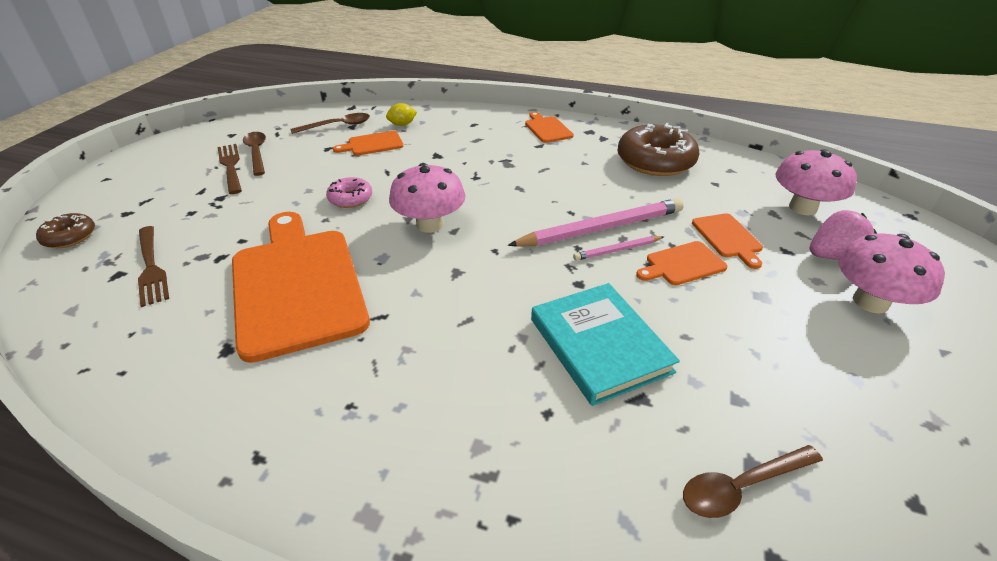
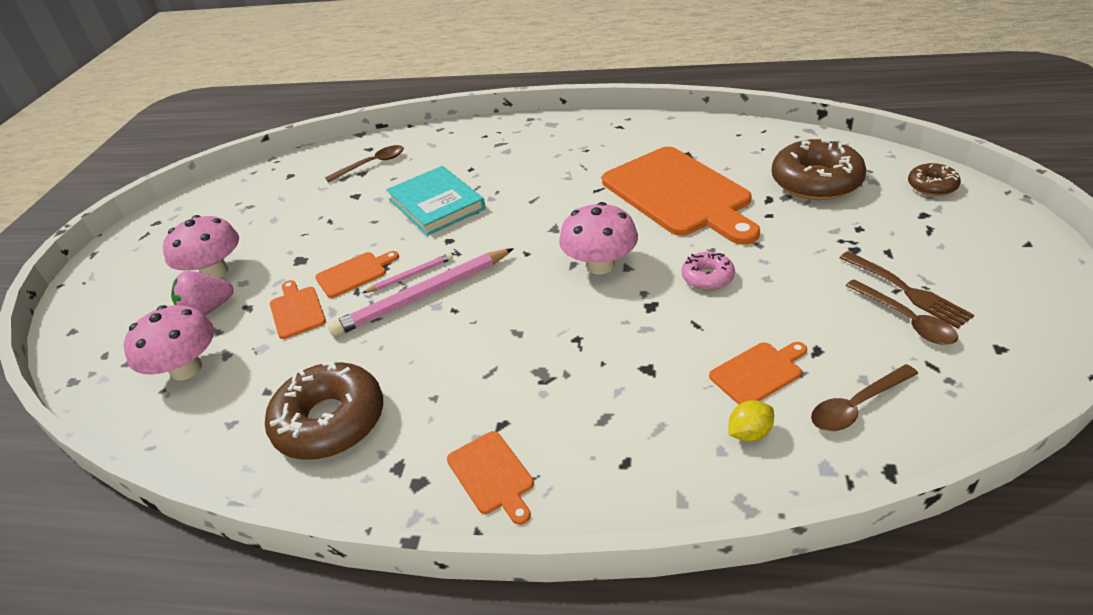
camera: 175 degrees right, 0 degrees up
brown fork [138,226,169,307] -> brown donut [771,136,866,200]

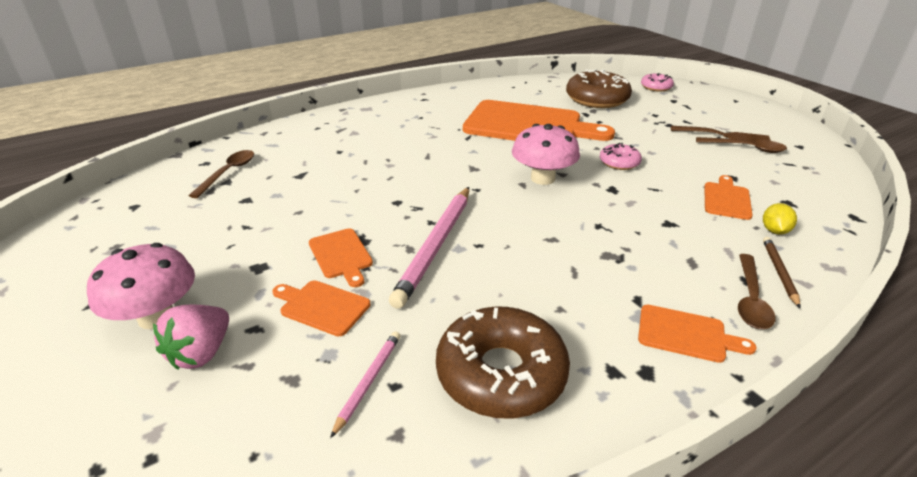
camera: 45 degrees left, 5 degrees down
pink mushroom [124,305,214,381] -> none
orange cutting board [315,251,399,298] -> orange cutting board turned 135 degrees clockwise [309,228,373,287]
pink pencil [363,253,453,293] -> pink pencil moved to [330,331,400,438]
turquoise book [386,166,486,236] -> none
brown spoon [811,364,918,431] -> brown spoon moved to [738,254,775,329]
brown donut [908,163,961,196] -> pink donut [641,73,674,92]
none -> brown pencil [763,237,801,308]

